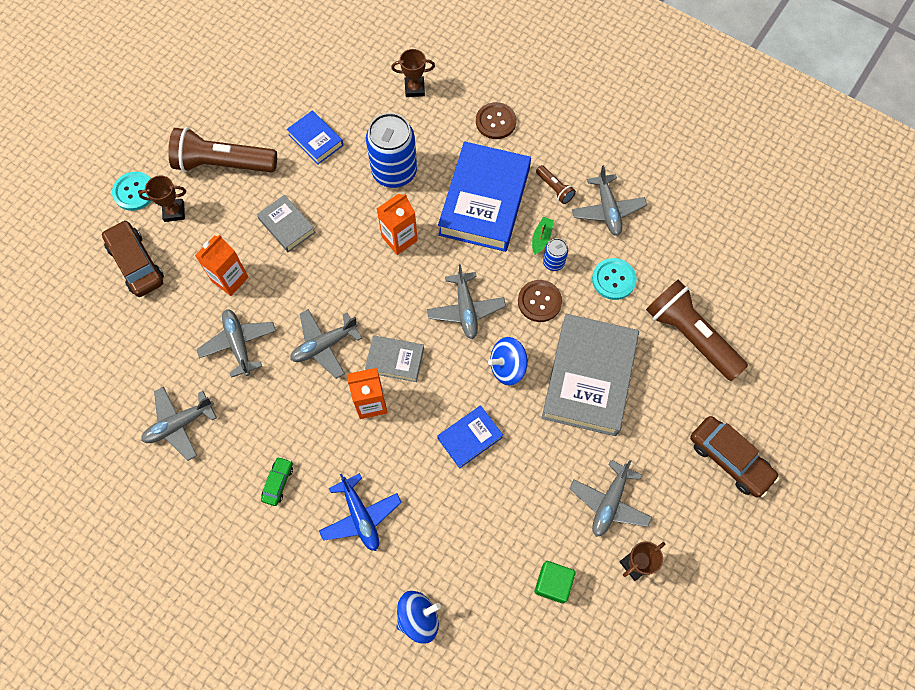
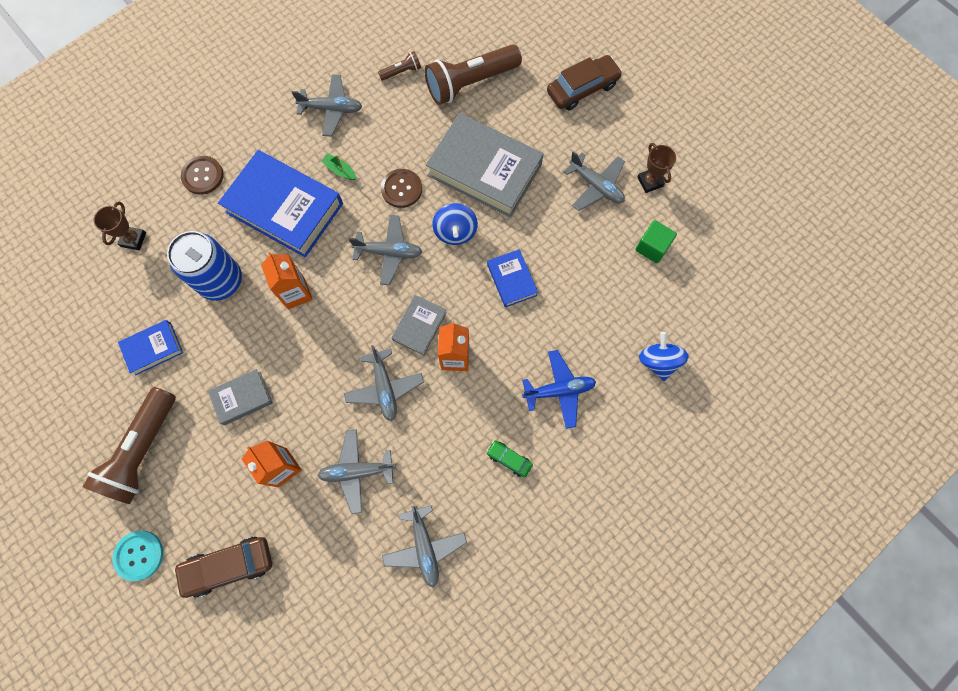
camera: 75 degrees left, 5 degrees up
brown trophy [139,175,186,222] -> none
brown flashlight [536,165,576,204] -> brown flashlight moved to [378,51,421,81]
blue can [543,238,568,271] -> none
turquoise button [592,258,637,300] -> none

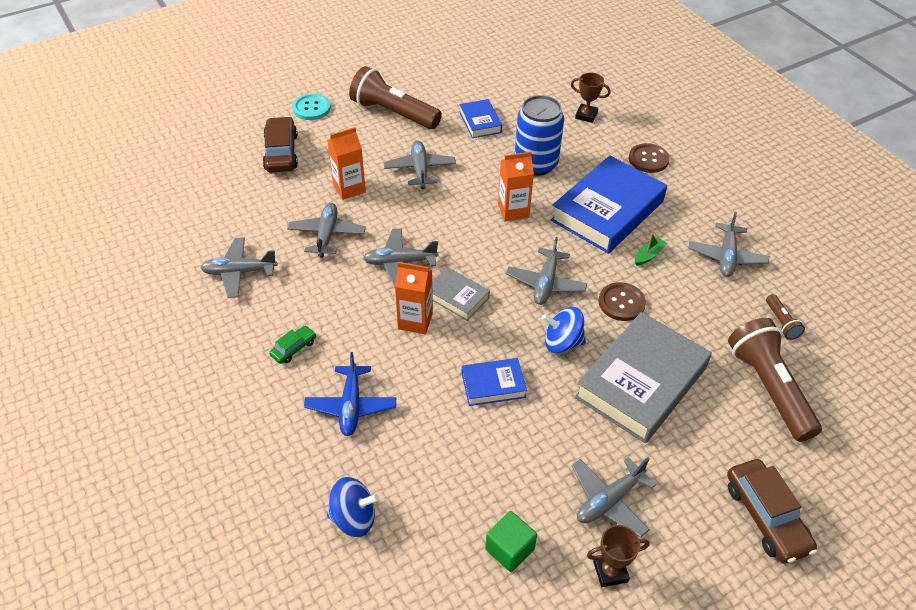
camera: 100 degrees right, 25 degrees down
grey book [208,369,273,425] -> grey plane [384,141,456,189]

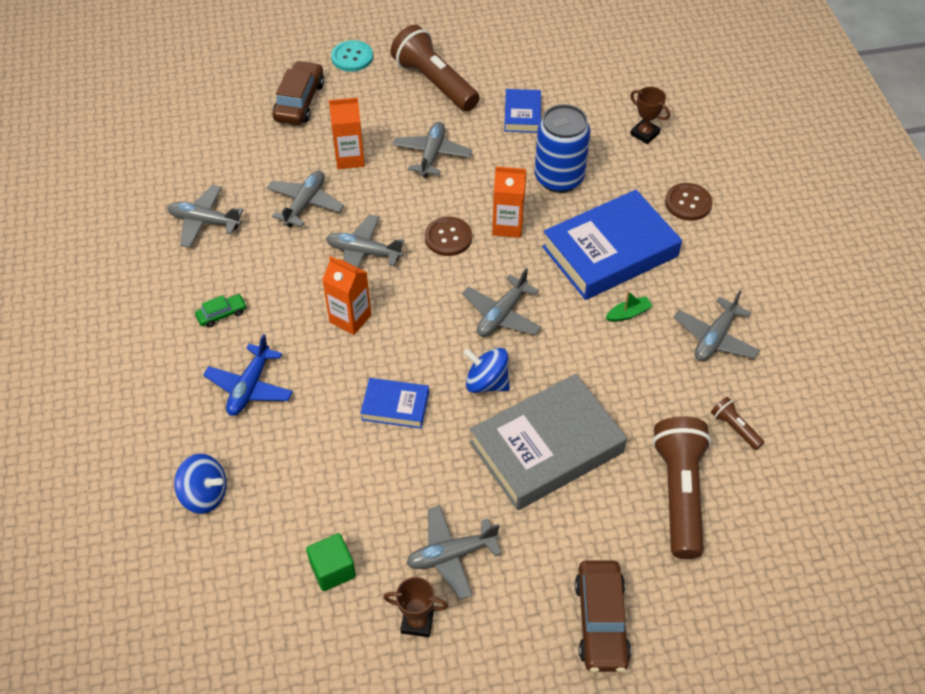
camera: 20 degrees right, 5 degrees up
grey book [432,267,490,321] -> none
brown button [598,282,646,321] -> brown button moved to [425,217,472,256]
brown flashlight [766,294,805,340] -> brown flashlight turned 135 degrees clockwise [711,397,764,450]

